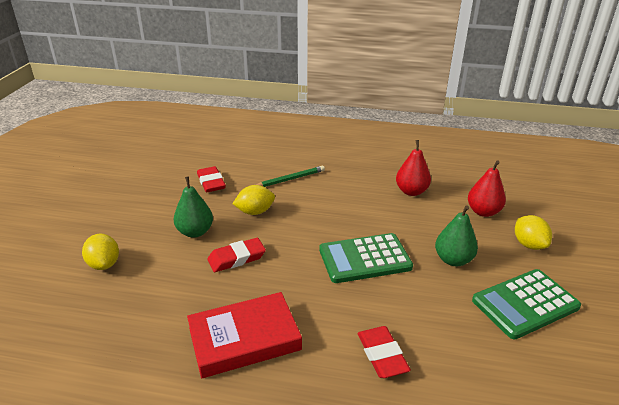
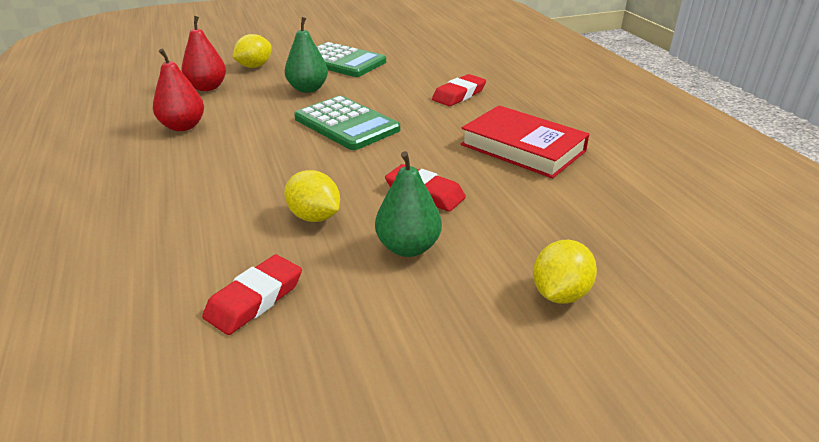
camera: 120 degrees left, 0 degrees up
green pencil [256,166,325,187] -> none

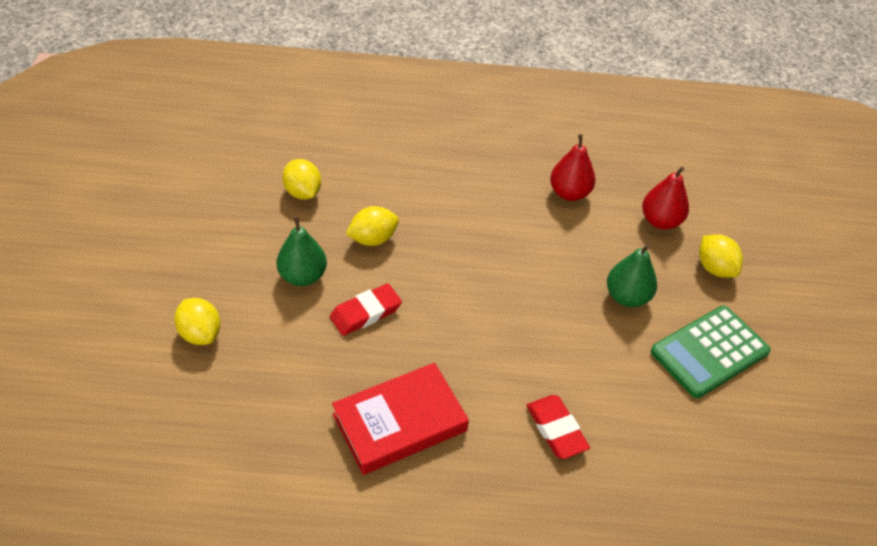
camera: 110 degrees right, 15 degrees up
red eraser [202,255,302,335] -> yellow lemon [282,159,321,200]
green calculator [294,96,400,150] -> none

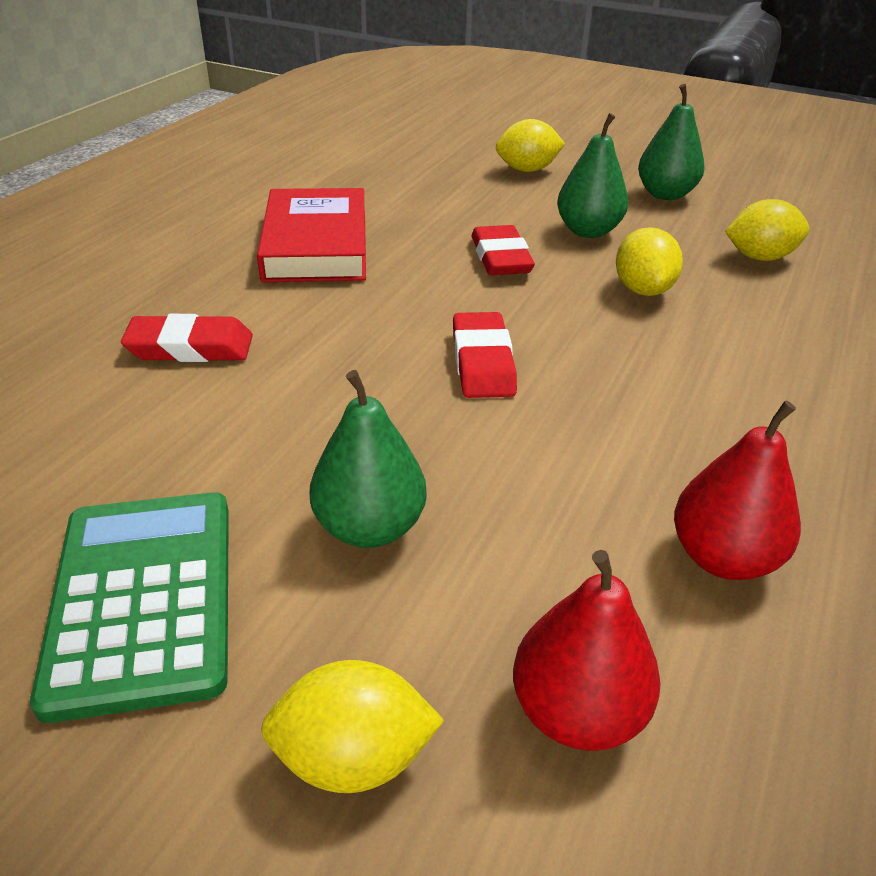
camera: 115 degrees right, 10 degrees down
none -> red eraser [453,312,517,398]
none -> green pear [638,84,705,200]

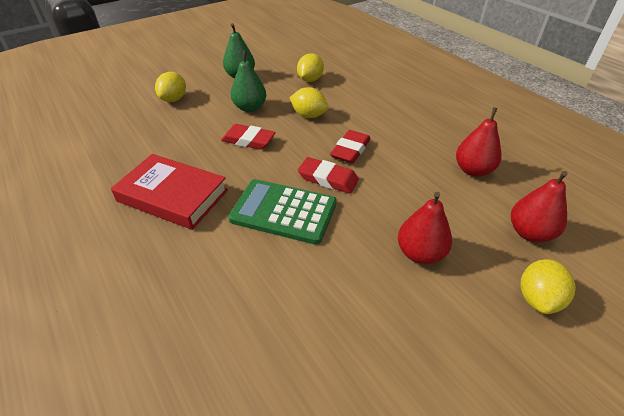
camera: 60 degrees left, 5 degrees up
green calculator [30,492,229,723] -> green calculator moved to [228,179,337,245]
red eraser [121,314,253,362] -> red eraser moved to [330,130,371,164]
green pear [310,370,427,548] -> red pear [398,192,452,264]

